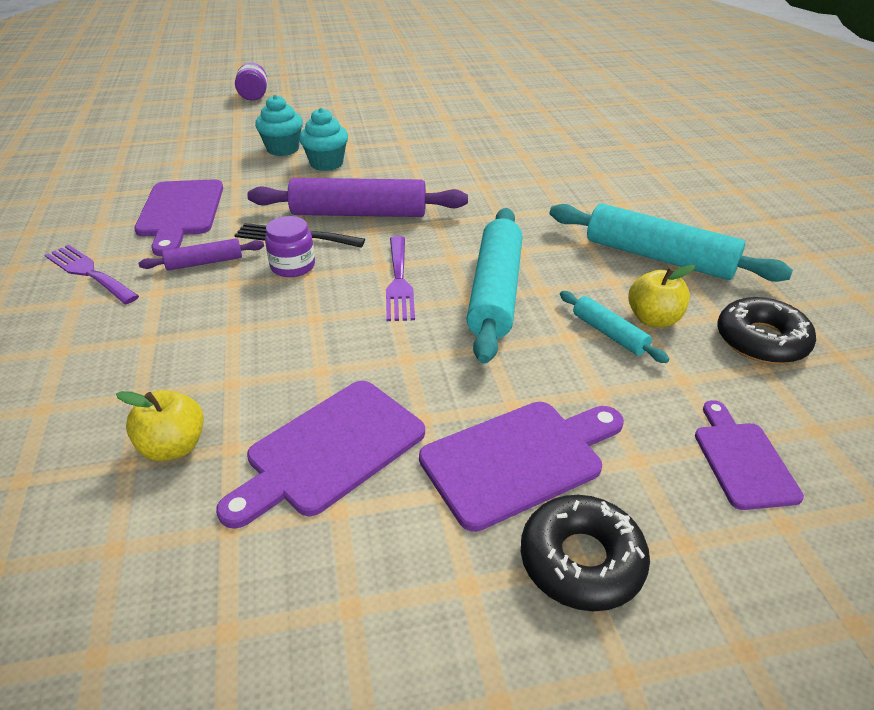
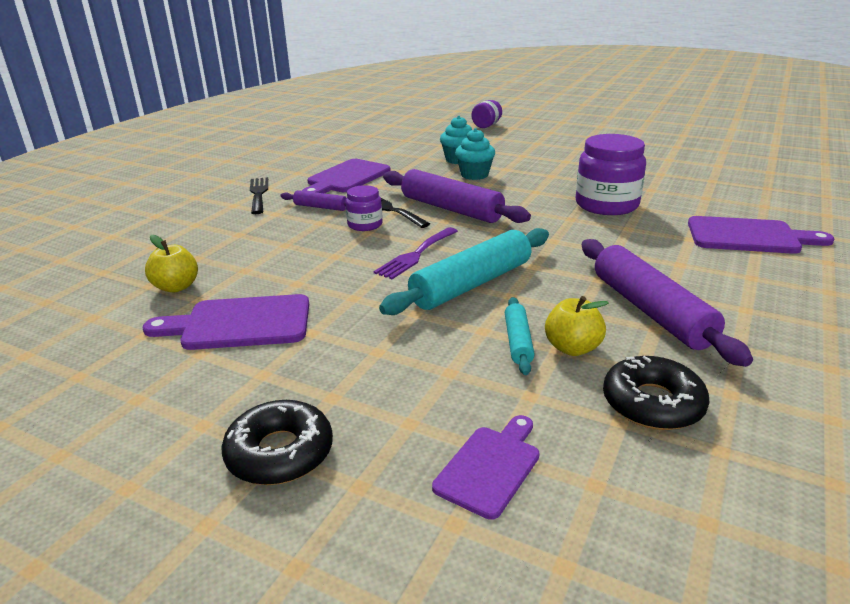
camera: 40 degrees right, 10 degrees down
purple fork [45,245,139,304] -> black fork [250,177,268,214]
purple cutting board [419,402,624,532] -> purple cutting board moved to [688,216,834,254]
turquoise rolling pin [550,203,793,282] -> purple rolling pin [582,239,753,367]
none -> purple jar [576,134,646,215]

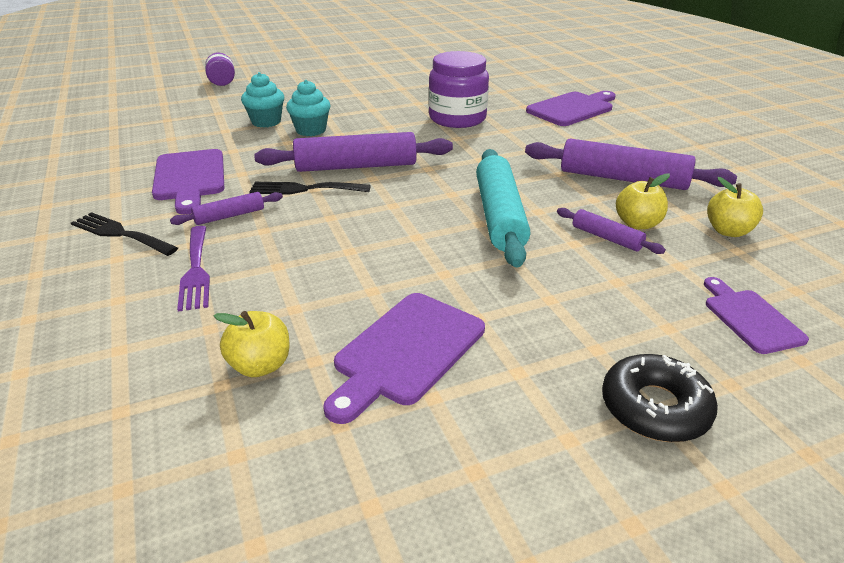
camera: 50 degrees left, 5 degrees up
purple jar [345,185,383,231] -> none
purple fork [374,227,458,279] -> purple fork moved to [177,226,210,312]
turquoise rolling pin [505,297,535,375] -> purple rolling pin [557,208,666,254]
black donut [603,356,709,430] -> yellow apple [707,177,763,237]

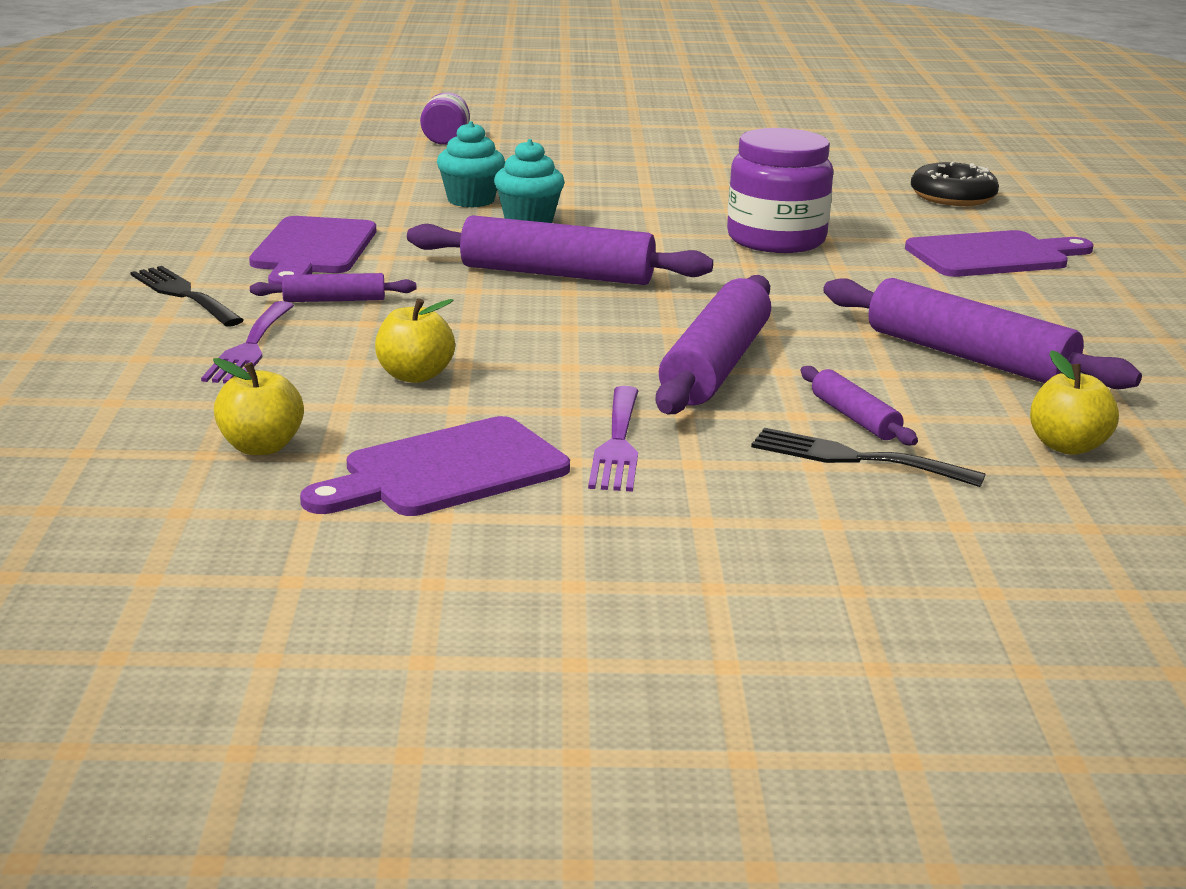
camera: 20 degrees right, 10 degrees down
black fork [249,182,371,195] -> black fork moved to [751,428,986,487]
turquoise rolling pin [476,149,530,267] -> purple rolling pin [655,275,771,414]
black donut [602,354,718,442] -> black donut moved to [911,162,999,206]
yellow apple [616,173,670,229] -> yellow apple moved to [375,298,455,383]
purple cutting board [704,277,809,354] -> none
none -> purple fork [588,386,639,492]

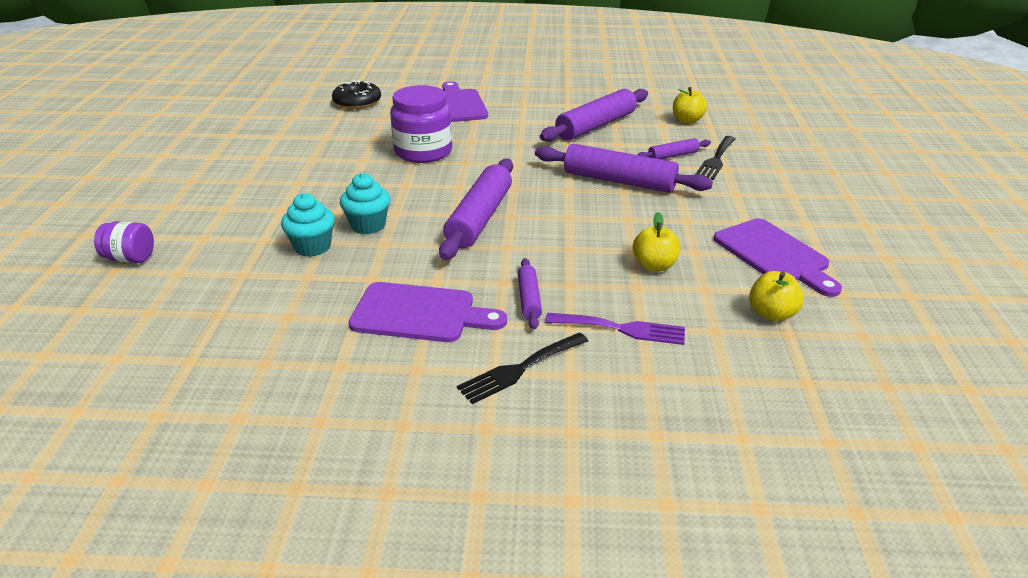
camera: 85 degrees left, 10 degrees up
purple fork [588,386,639,492] -> none

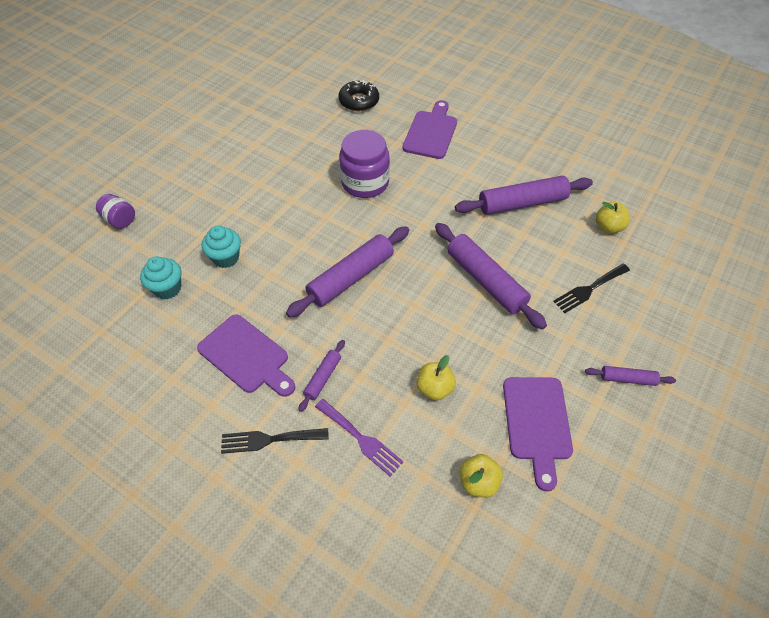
camera: 30 degrees right, 20 degrees up
turquoise cupcake [340,173,390,234] -> turquoise cupcake moved to [140,256,181,299]
purple rolling pin [637,138,711,159] -> purple rolling pin moved to [585,366,676,386]

